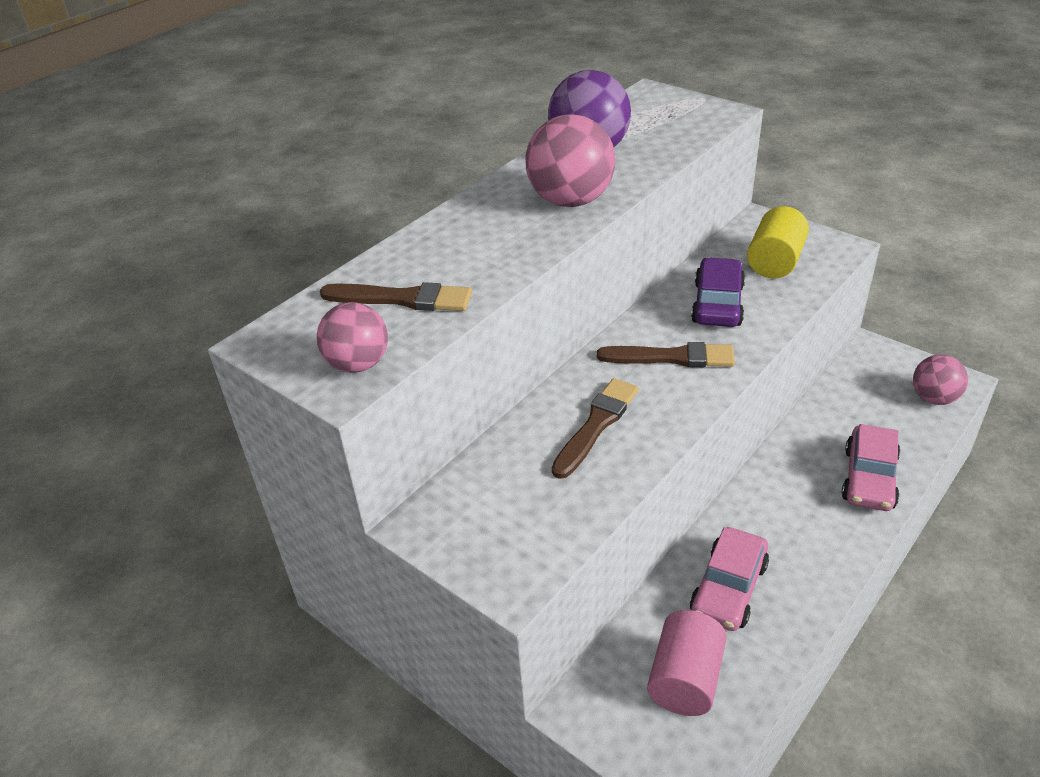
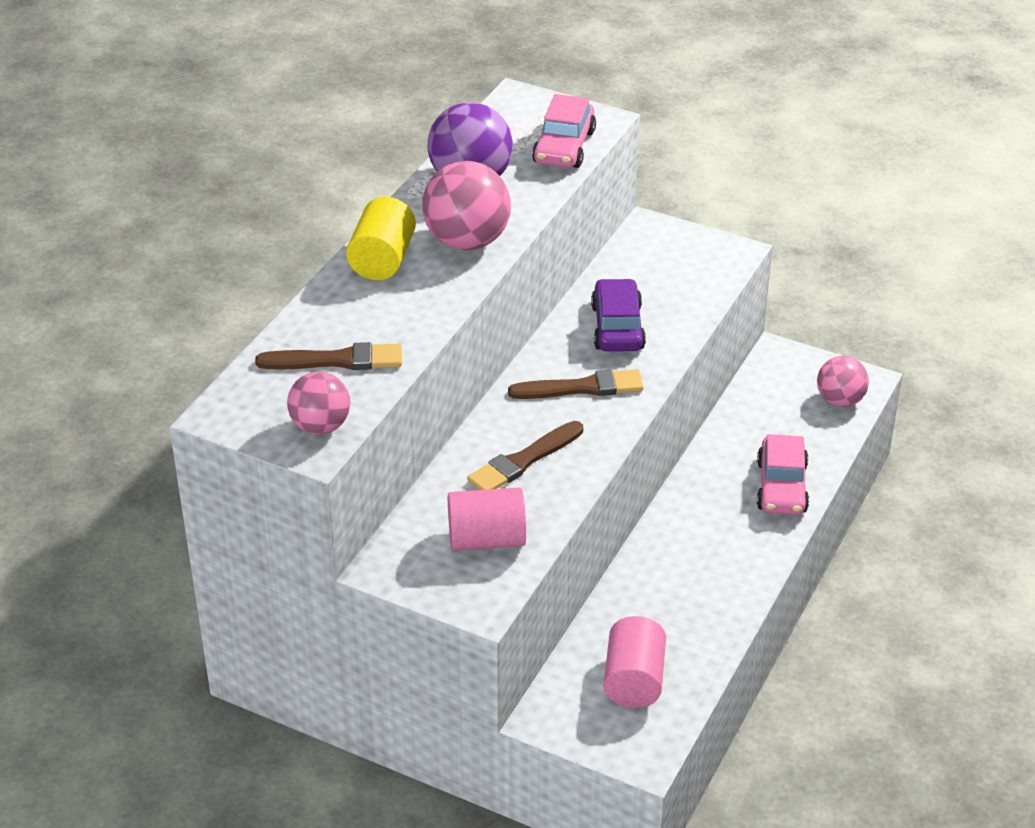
camera: 15 degrees left, 0 degrees up
brown brush [552,378,639,479] -> brown brush turned 150 degrees counterclockwise [467,421,583,490]
pink car [690,527,769,631] -> pink car moved to [532,94,596,168]
yellow cylinder [747,206,809,278] -> yellow cylinder moved to [346,197,416,280]
none -> pink cylinder [448,488,526,551]

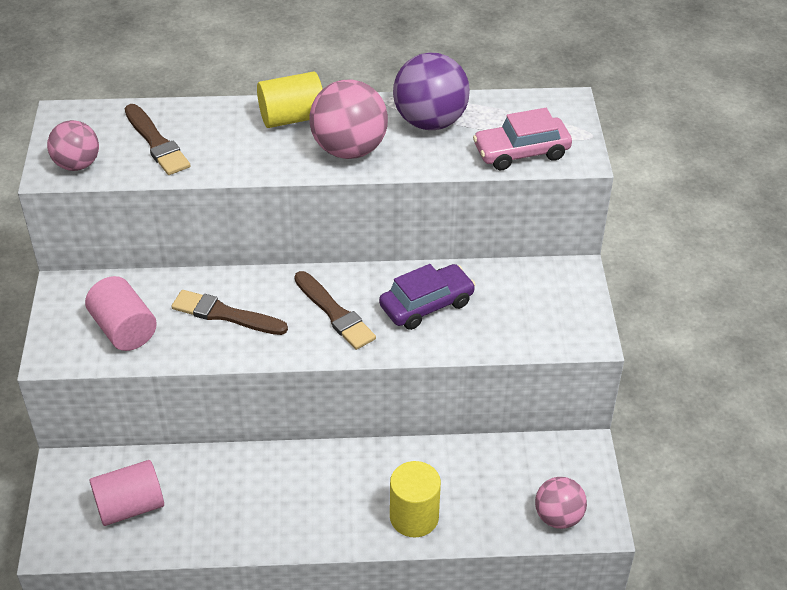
camera: 60 degrees right, 5 degrees up
pink car [757,434,809,515] -> yellow cylinder [390,461,441,537]

